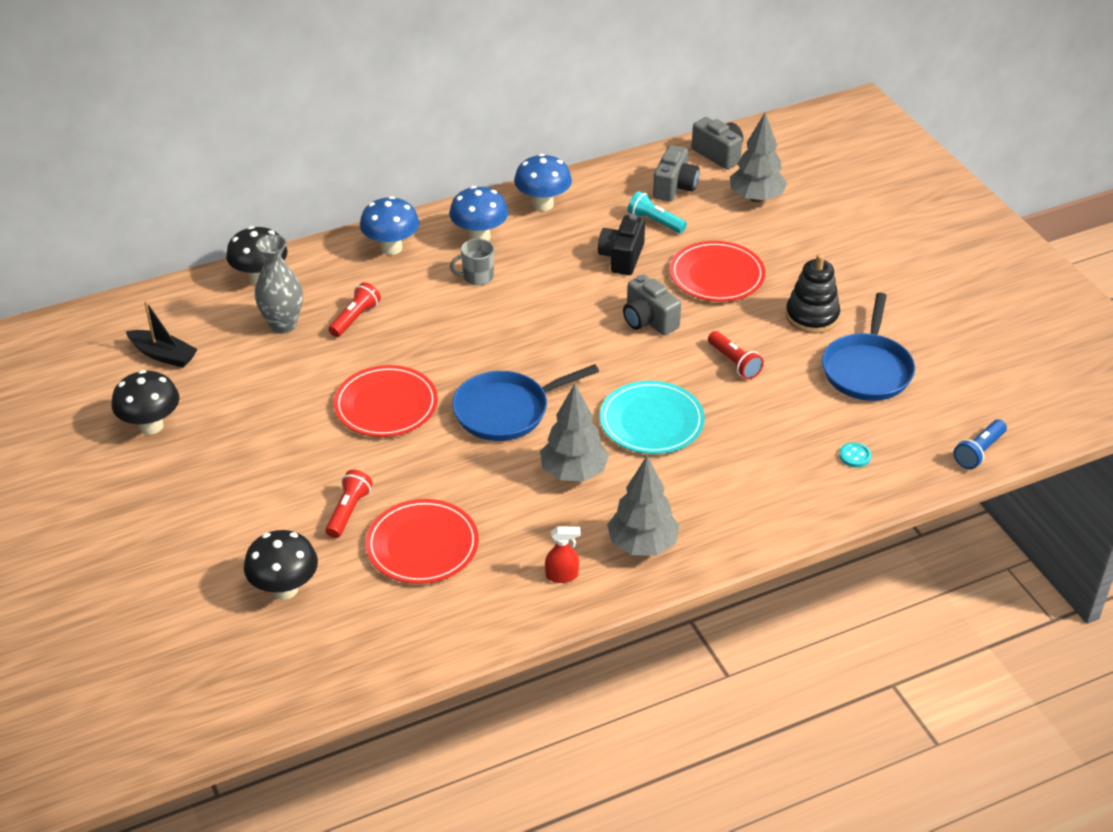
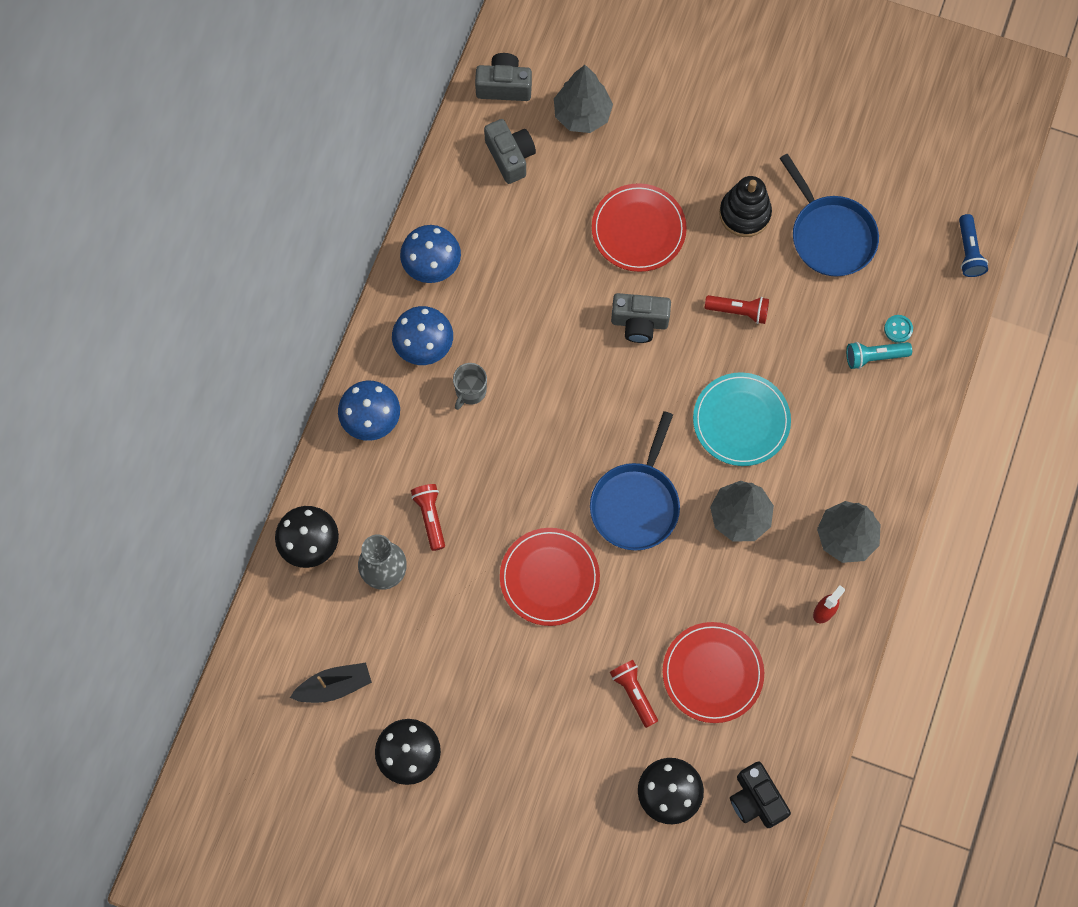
camera: 45 degrees left, 30 degrees up
black camera [598,214,645,275] -> black camera moved to [730,761,791,828]
turquoise flashlight [628,191,687,233] -> turquoise flashlight moved to [846,342,912,369]

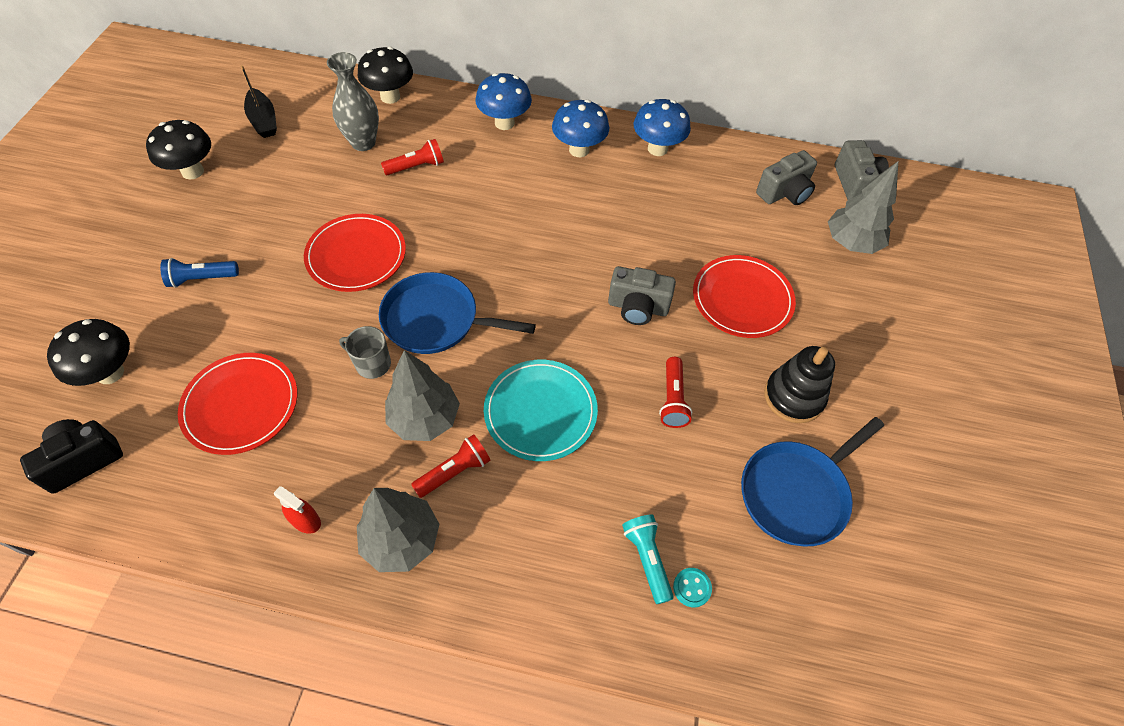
camera: 80 degrees right, 15 degrees down
grey mug [453,363,487,410] -> grey mug moved to [339,326,391,379]
red flashlight [610,660,658,728] -> red flashlight moved to [411,434,491,498]
grey camera [611,293,671,343] -> grey camera turned 75 degrees counterclockwise [608,266,676,325]
blue flashlight [959,214,988,277] -> blue flashlight moved to [160,258,239,288]

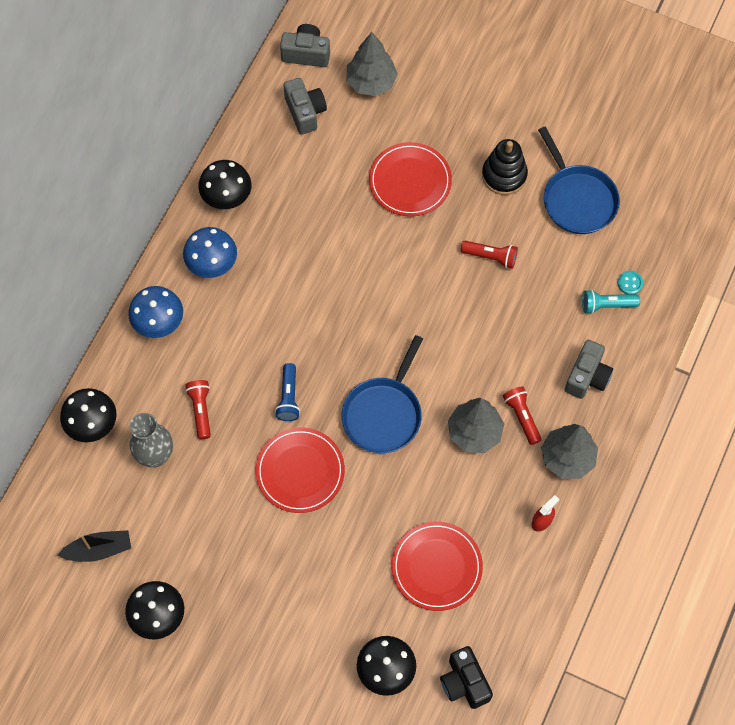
camera: 75 degrees left, 10 degrees up
blue flashlight [160,258,239,288] -> blue flashlight moved to [275,363,300,421]
grey mug [339,326,391,379] -> none
turquoise plate [484,360,598,461] -> none
grey camera [608,266,676,325] -> grey camera moved to [565,340,613,399]
blue mushroom [634,99,691,156] -> black mushroom [198,160,252,209]

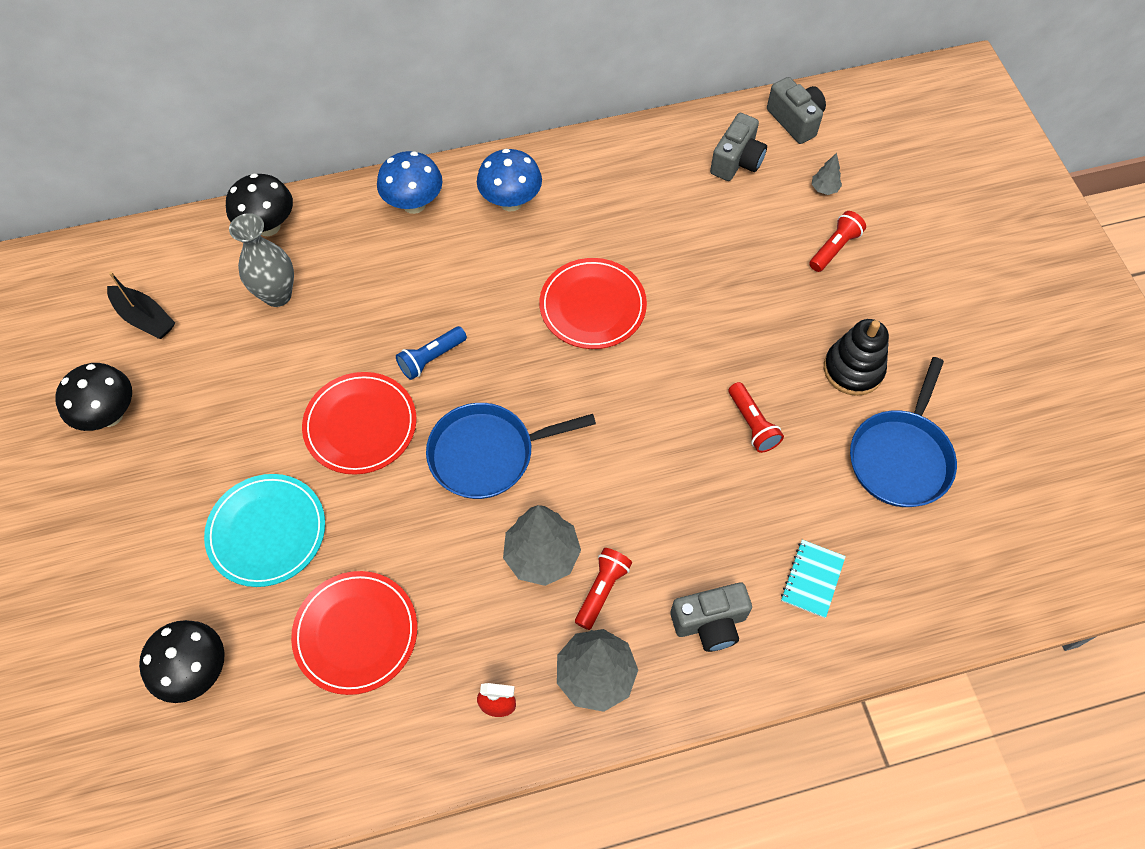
camera: 50 degrees right, 5 degrees down
red flashlight [185,380,211,439] -> red flashlight moved to [809,211,866,272]
black mushroom [198,160,252,209] -> none
grey tree [347,32,398,96] -> grey tree [812,153,842,195], size x0.47
red plate [369,142,452,217] -> red plate moved to [539,258,647,349]
black camera [440,646,493,709] -> none
turquoise flashlight [582,289,640,314] -> turquoise notebook [781,540,846,618]
turquoise button [618,271,643,294] -> none
none -> turquoise plate [204,474,325,587]

